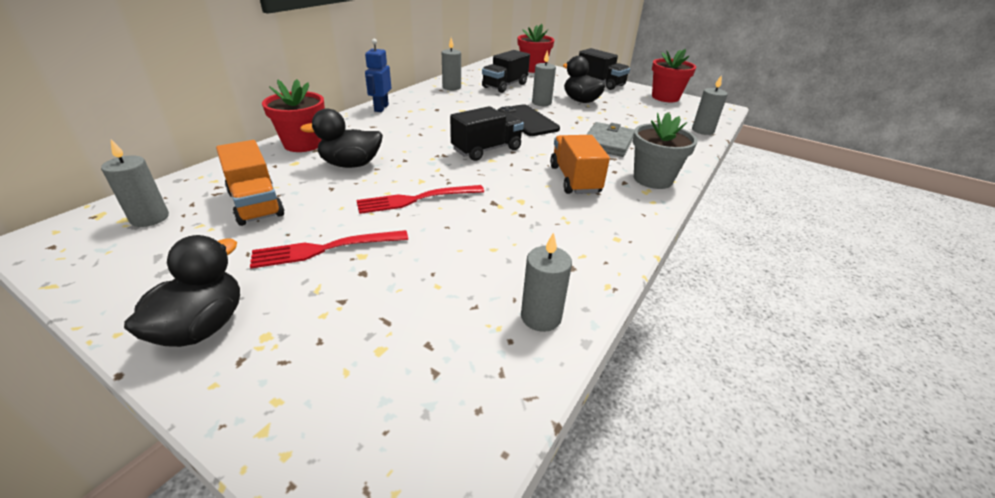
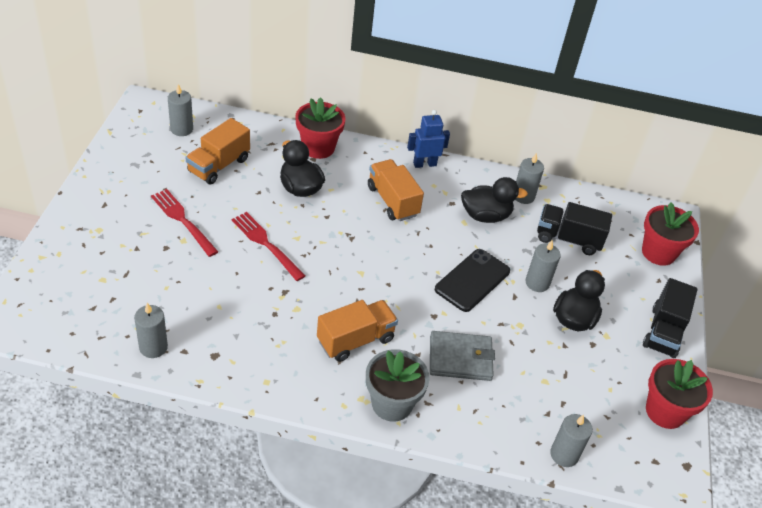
camera: 65 degrees right, 10 degrees up
black duck [124,235,240,347] -> black duck moved to [461,177,528,223]
black truck [450,106,524,161] -> none
none -> orange truck [368,159,424,221]

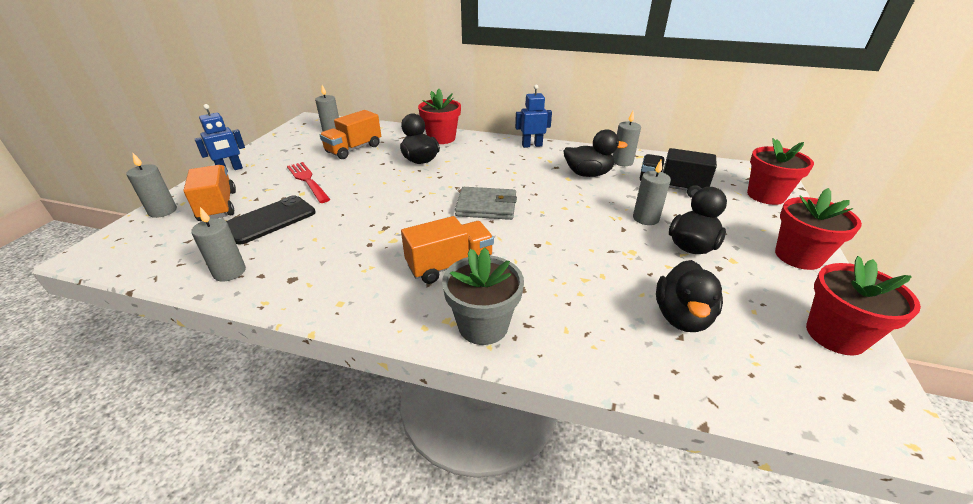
camera: 10 degrees right, 10 degrees down
red fork [232,212,305,281] -> none
orange truck [368,159,424,221] -> orange truck moved to [183,165,236,221]
grey wallet [430,331,495,381] -> grey wallet moved to [455,187,517,220]
black phone [435,249,510,312] -> black phone moved to [226,195,316,245]
grey candle [550,414,593,467] -> grey candle moved to [126,152,177,218]
black truck [643,278,698,358] -> red flower pot [775,188,862,270]
none -> blue robot [194,104,245,172]
none -> black duck [656,260,723,332]

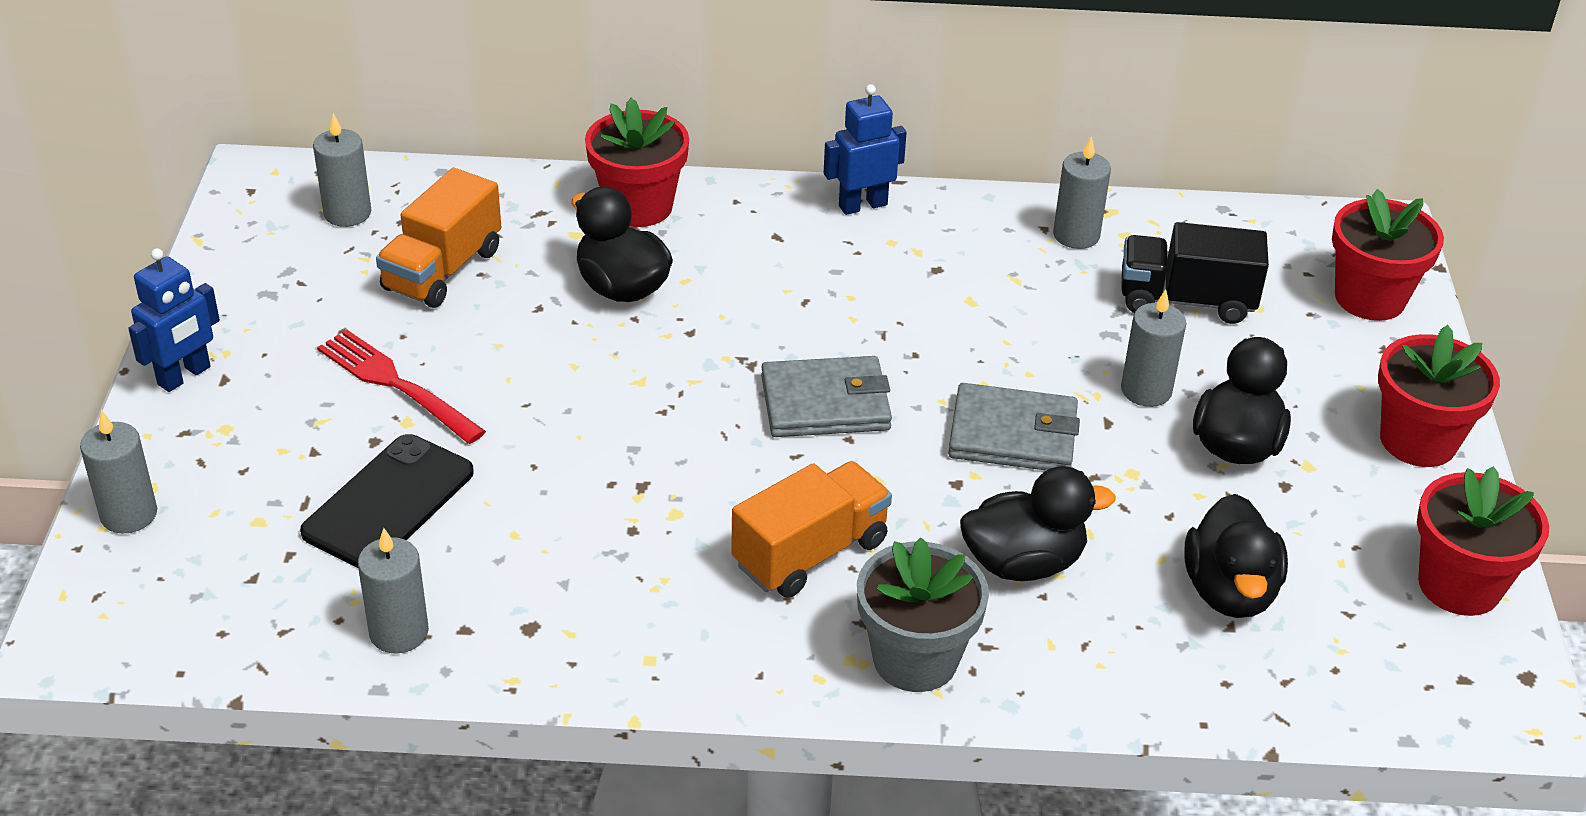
camera: 15 degrees left, 5 degrees up
orange truck [183,165,236,221] -> none
black duck [563,129,628,177] -> black duck moved to [960,466,1116,581]
none -> grey wallet [948,383,1080,470]

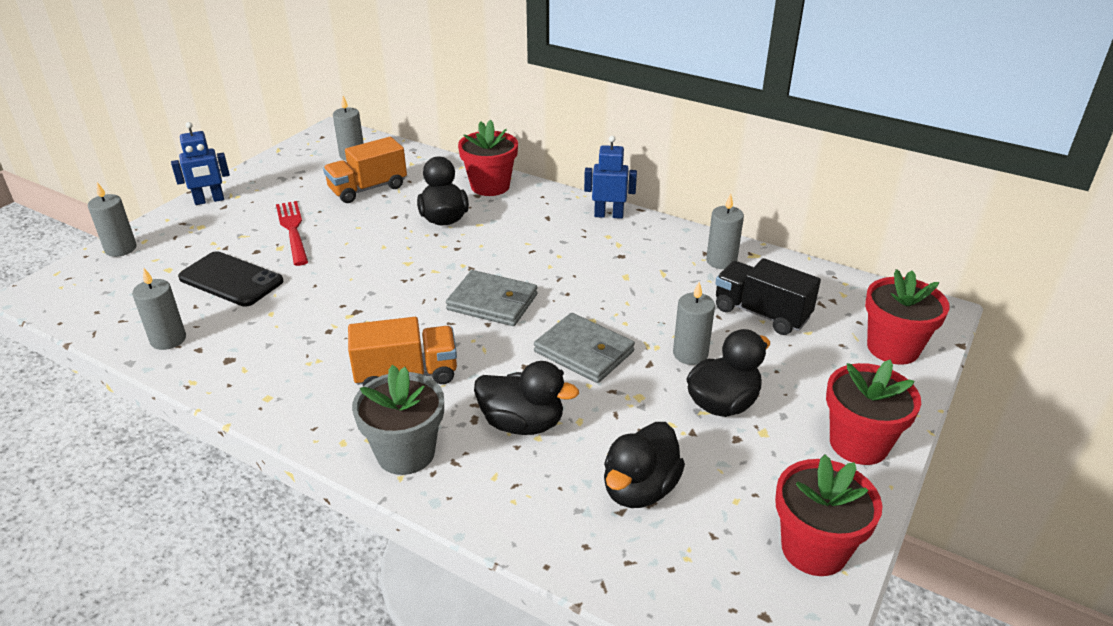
camera: 30 degrees right, 5 degrees down
black phone [300,434,474,568] -> black phone turned 60 degrees clockwise [178,251,283,307]

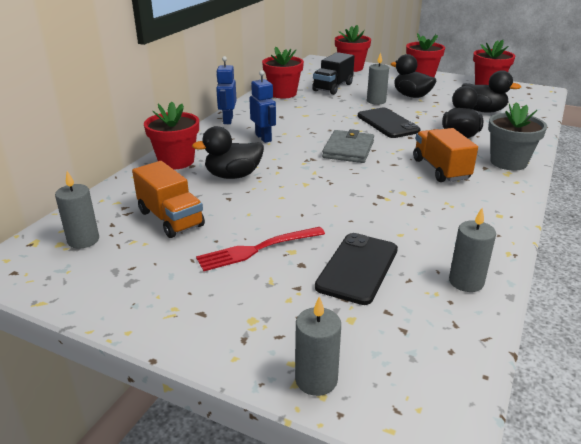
camera: 95 degrees left, 5 degrees down
blue robot [171,122,230,205] -> blue robot moved to [249,70,276,143]
grey wallet [534,313,635,383] -> black phone [358,107,421,138]
grey candle [706,194,744,269] -> red flower pot [262,46,304,99]

